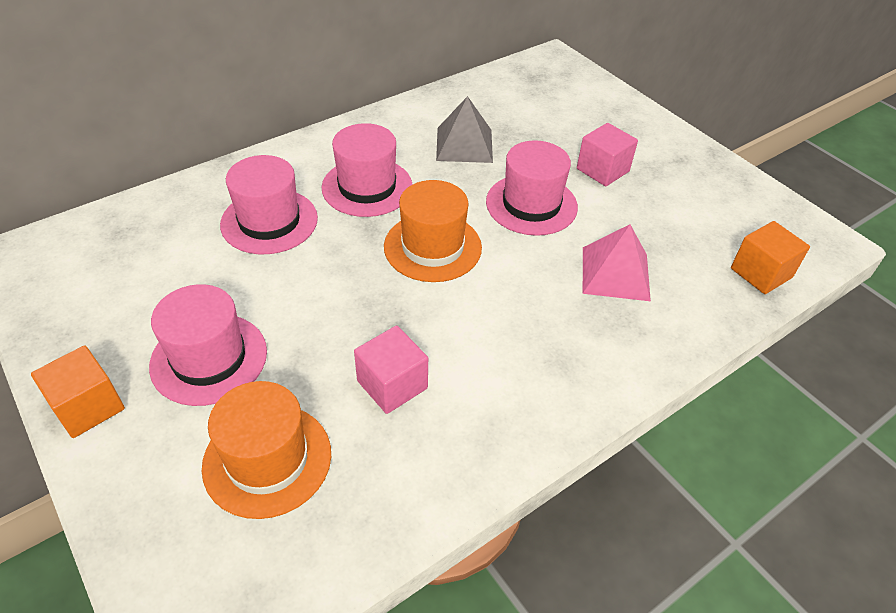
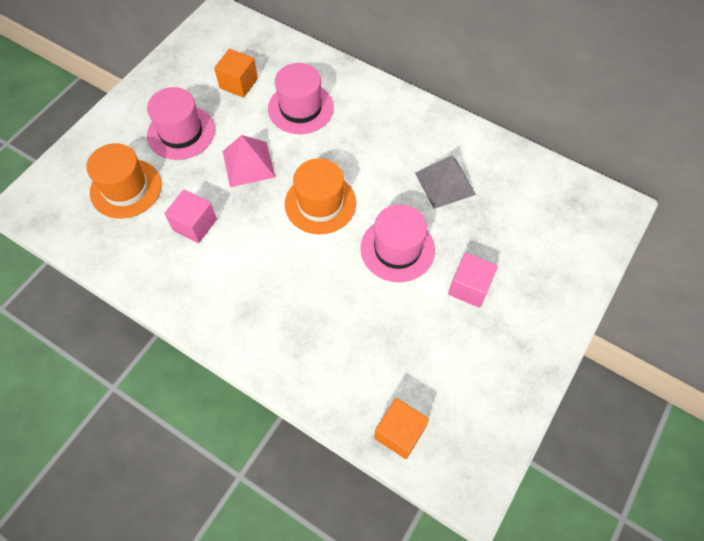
camera: 70 degrees right, 15 degrees up
orange cube [31,345,125,438] -> orange cube moved to [214,49,258,98]
pink hat [321,123,413,217] -> none
pink pyramid [583,225,651,301] -> pink pyramid moved to [223,135,275,187]

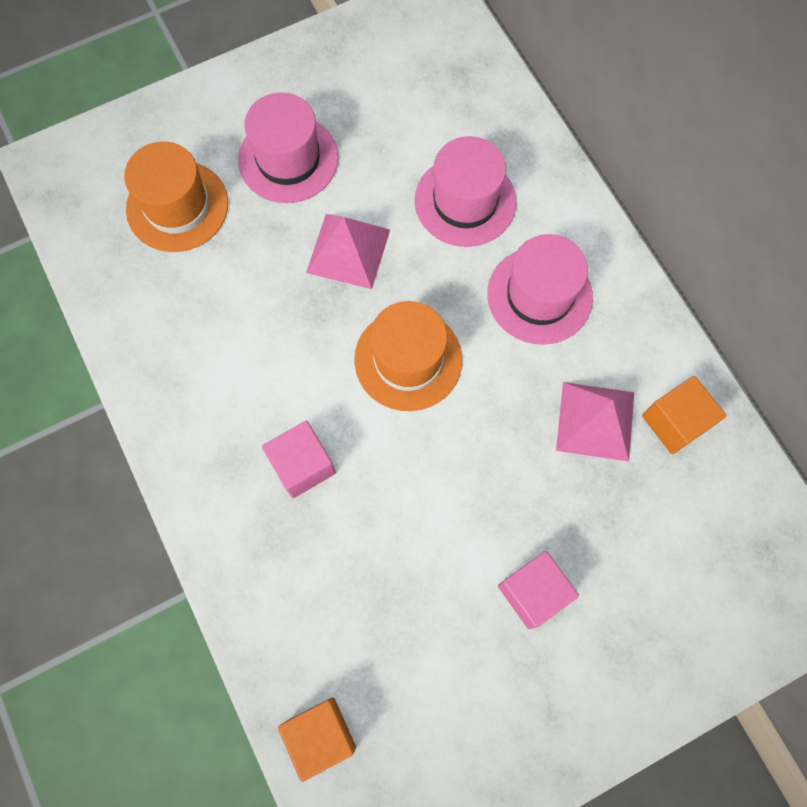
camera: 30 degrees right, 10 degrees up
pink cube [164,189,217,243] -> pink cube moved to [262,421,336,498]
orange cube [214,49,258,98] -> orange cube moved to [642,376,726,454]
pink hat [361,204,435,282] -> pink hat moved to [487,234,593,345]
grey pyramid [415,155,476,209] -> pink pyramid [556,382,634,462]

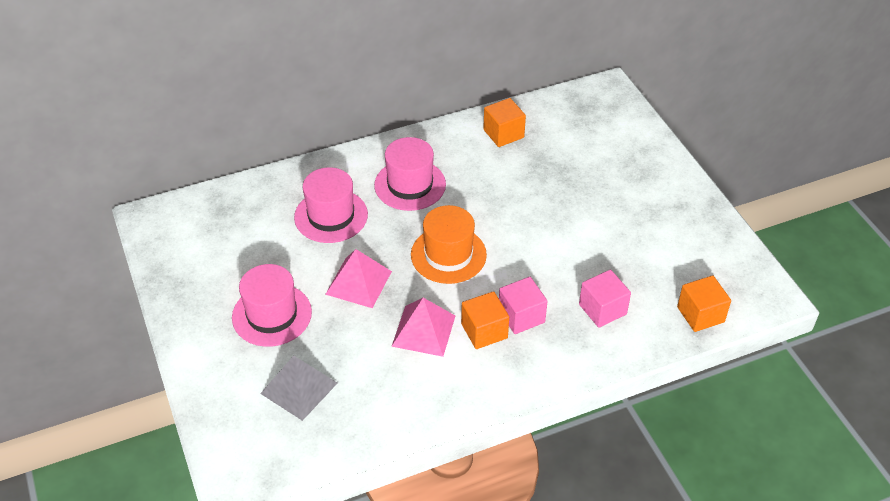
camera: 85 degrees left, 25 degrees down
orange hat [124,142,228,252] -> grey pyramid [260,356,337,421]
pink cube [498,551,579,629] -> pink cube moved to [579,270,631,327]
pink pyramid [556,382,634,462] -> pink pyramid moved to [391,298,455,357]
none -> orange cube [461,291,509,349]

